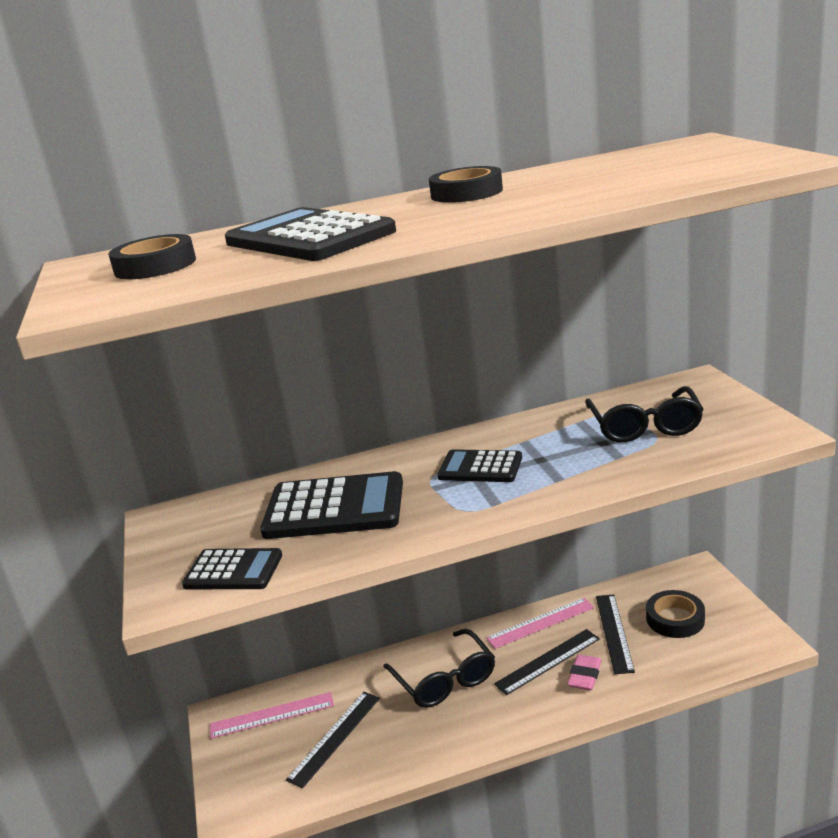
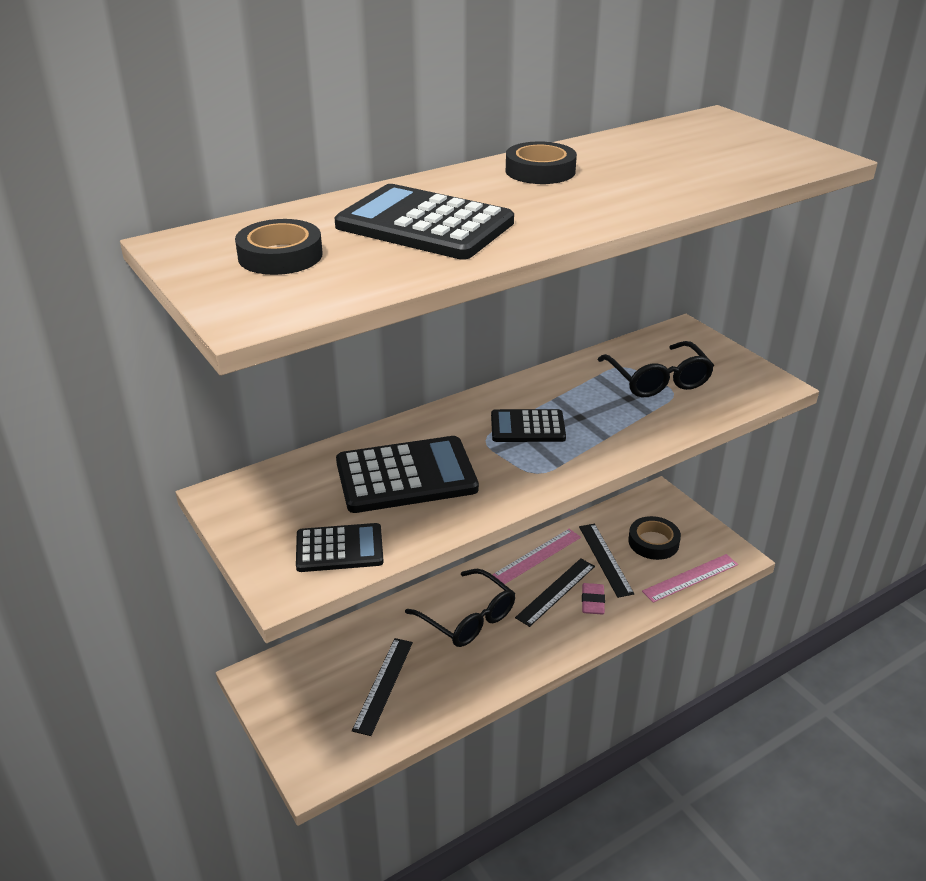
camera: 20 degrees left, 10 degrees up
pink ruler [210,692,334,739] -> pink ruler moved to [642,554,738,603]

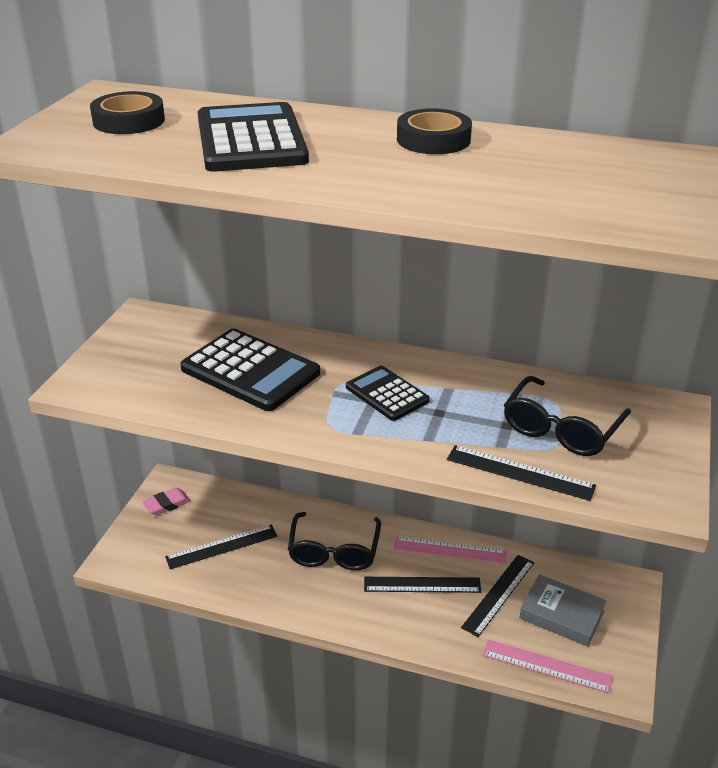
camera: 50 degrees right, 0 degrees up
black calculator [296,523,384,572] -> none
pink eraser [582,583,605,614] -> pink eraser moved to [142,488,191,516]
black tape [628,516,681,560] -> grey book [519,574,607,646]
none -> black ruler [447,445,596,501]

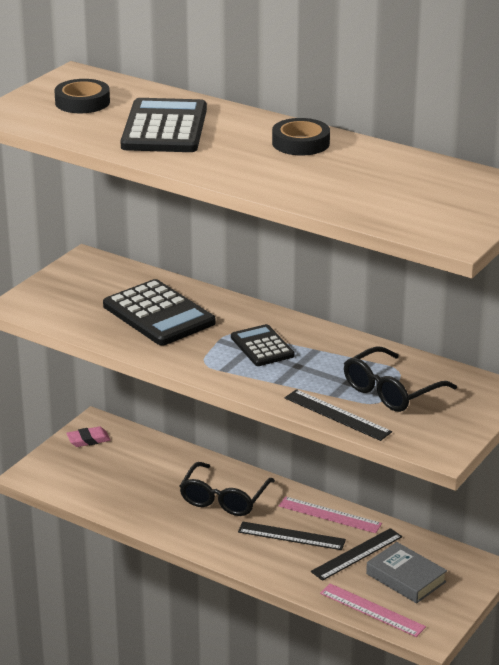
camera: 15 degrees right, 5 degrees down
black ruler [165,525,277,569] -> none

